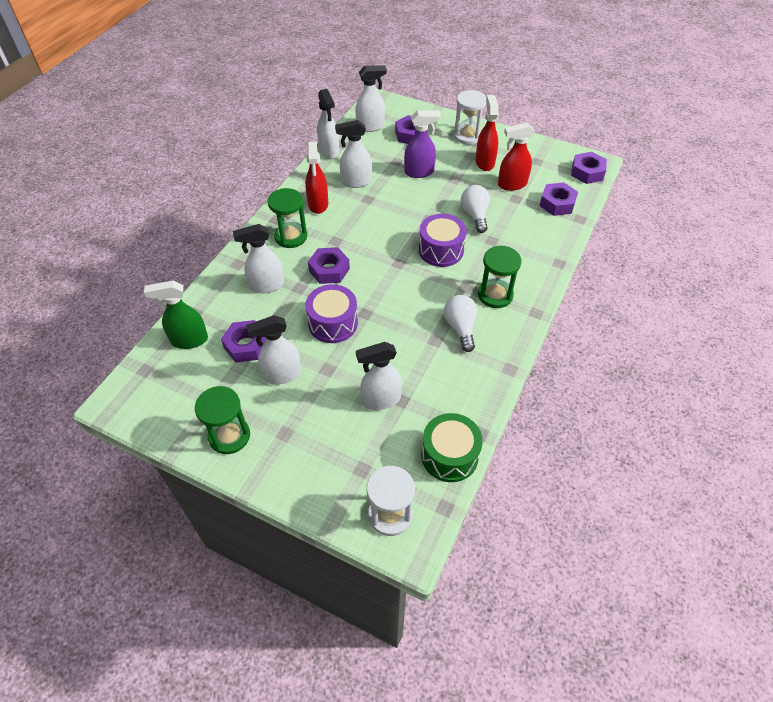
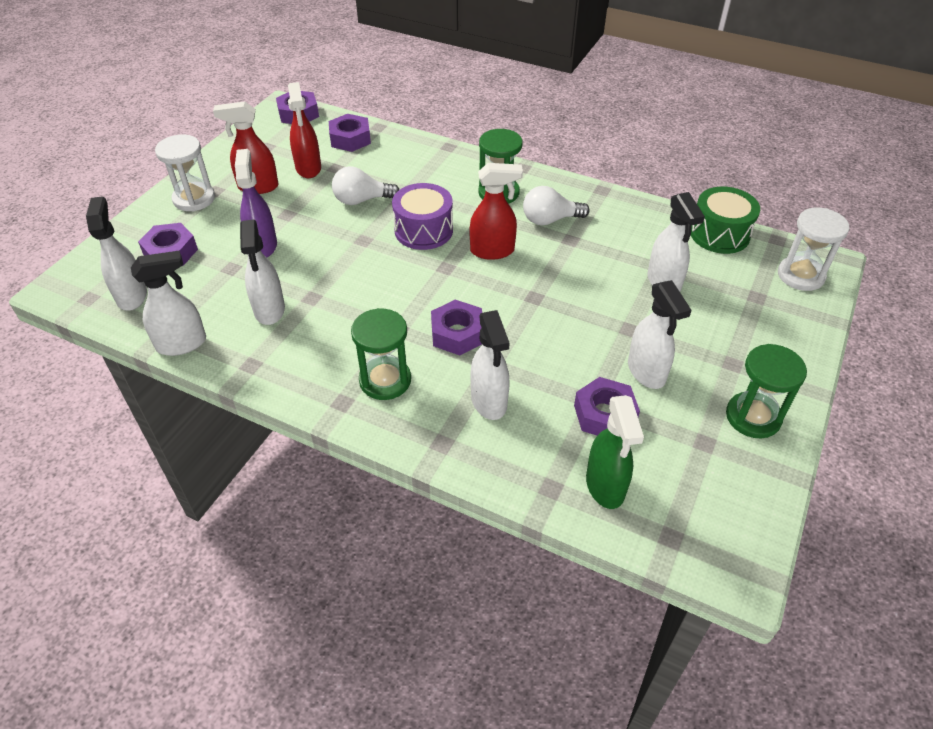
camera: 90 degrees left, 5 degrees down
red spray bottle [305,142,328,214] -> red spray bottle moved to [470,163,523,260]
purple drum [305,284,358,343] -> none

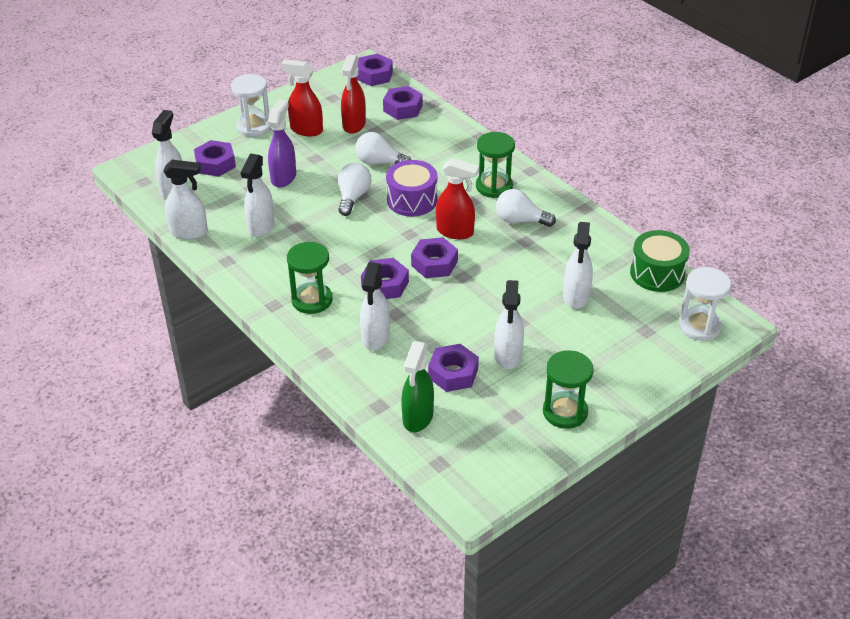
camera: 25 degrees right, 5 degrees down
none -> white light bulb [338,163,371,216]
none -> purple nut [411,237,458,278]

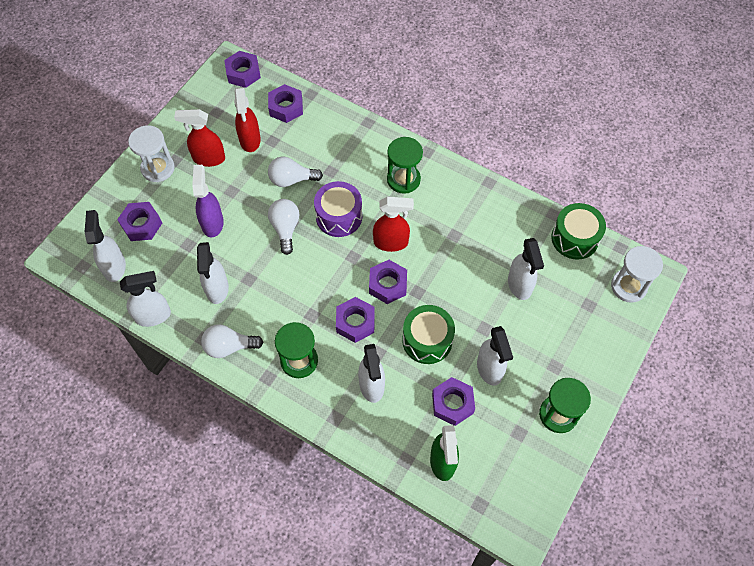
camera: 20 degrees left, 20 degrees up
white light bulb [496,189,556,227] -> white light bulb moved to [201,324,264,358]
none -> green drum [402,305,455,364]

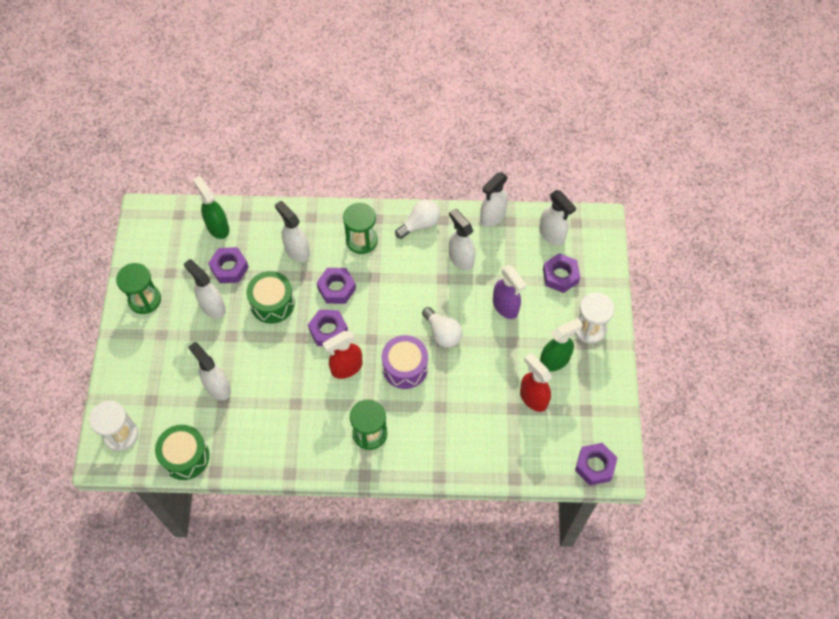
camera: 150 degrees right, 0 degrees up
red spray bottle [174,109,225,167] -> green spray bottle [540,318,583,372]
purple nut [268,84,303,123] -> none
white light bulb [268,156,323,187] -> none

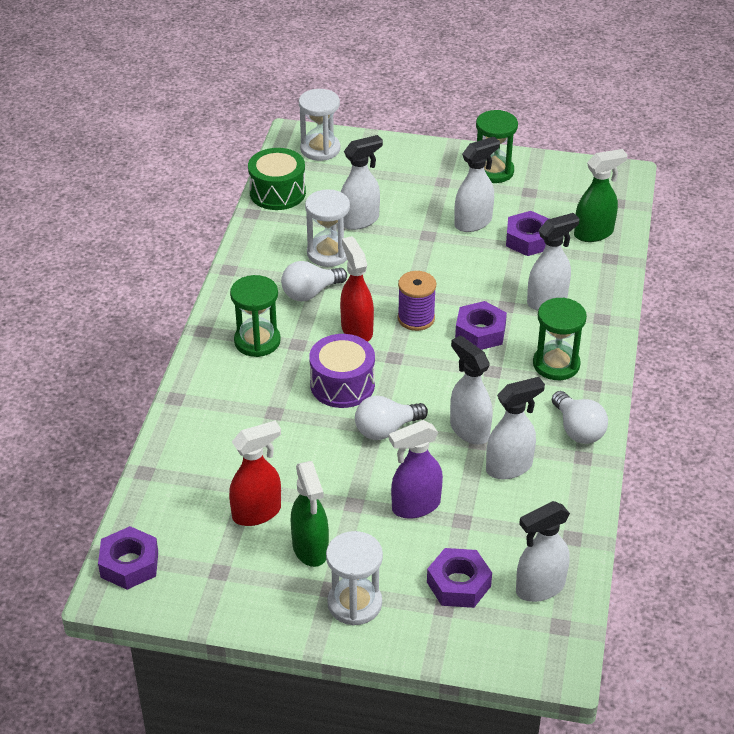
camera: 100 degrees right, 20 degrees down
green drum [246,271,295,324] -> none
purple nut [308,310,348,346] -> purple spool [398,271,436,331]
white spray bottle [480,173,508,227] -> white spray bottle moved to [450,335,493,445]
none -> white light bulb [281,261,347,302]
none -> white hourglass [305,189,350,267]

